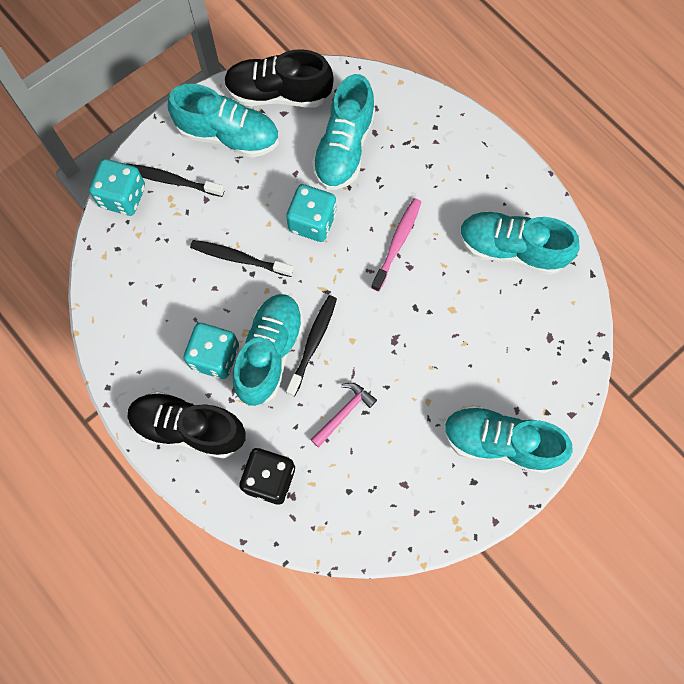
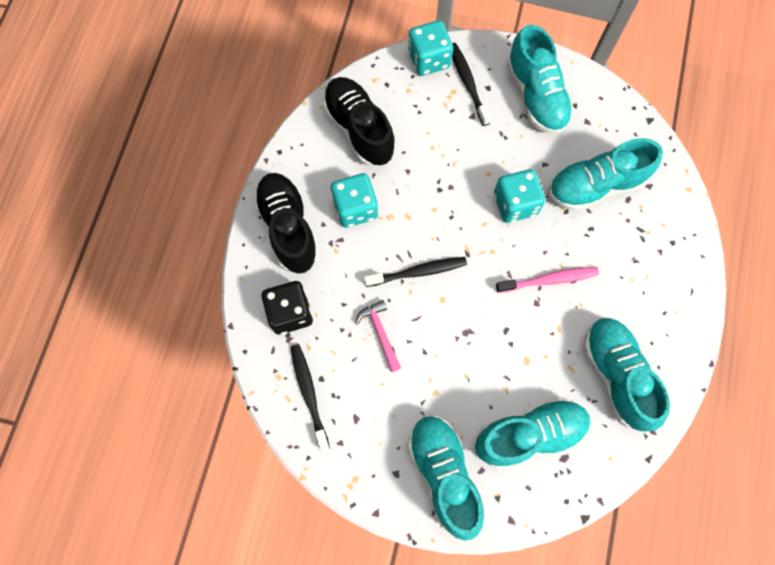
camera: 55 degrees right, 0 degrees up
black toothbrush [190,240,294,277] -> black toothbrush moved to [291,344,330,451]
black shoe [224,49,334,107] -> black shoe moved to [323,77,395,166]
turquoise shoe [233,294,304,406] -> turquoise shoe moved to [475,397,591,469]
pink hammer [311,383,377,447] -> pink hammer turned 120 degrees counterclockwise [355,300,401,372]

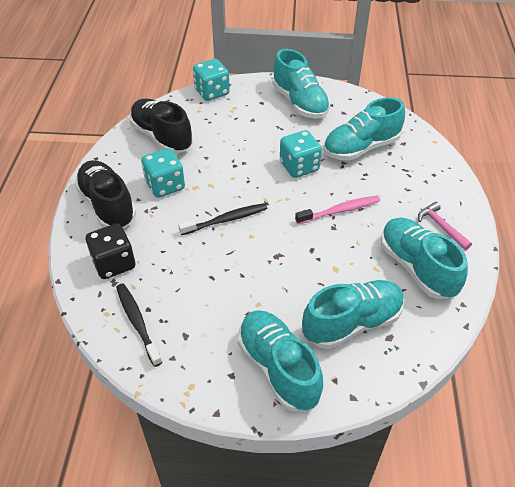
camera: 10 degrees left, 25 degrees down
pink hammer [355,300,401,372] -> pink hammer moved to [418,202,472,250]
black toothbrush [452,43,491,126] -> none

